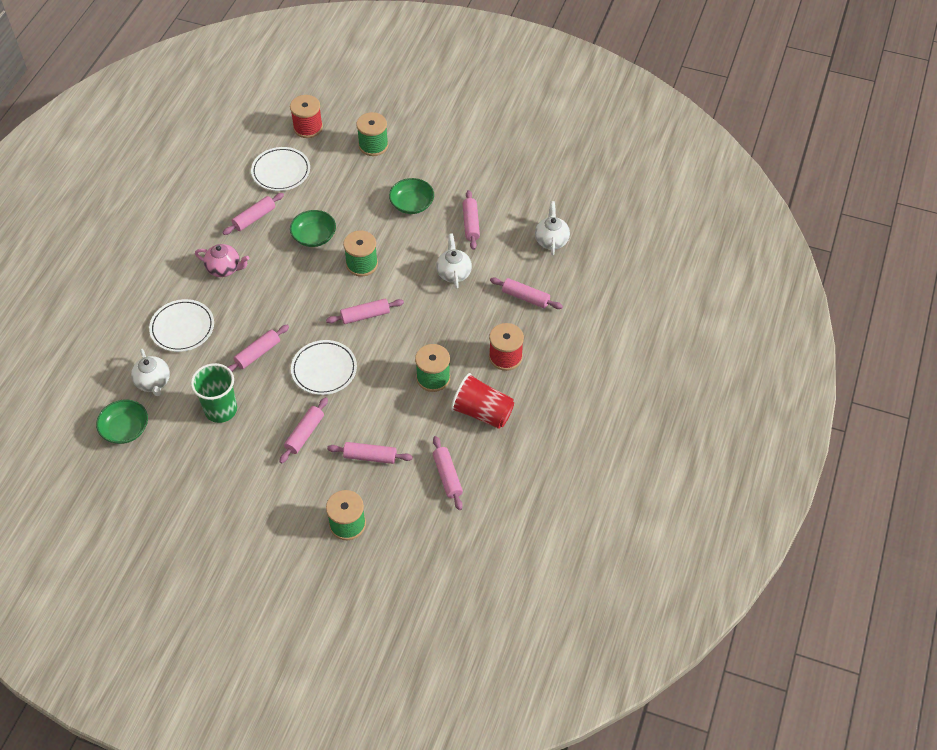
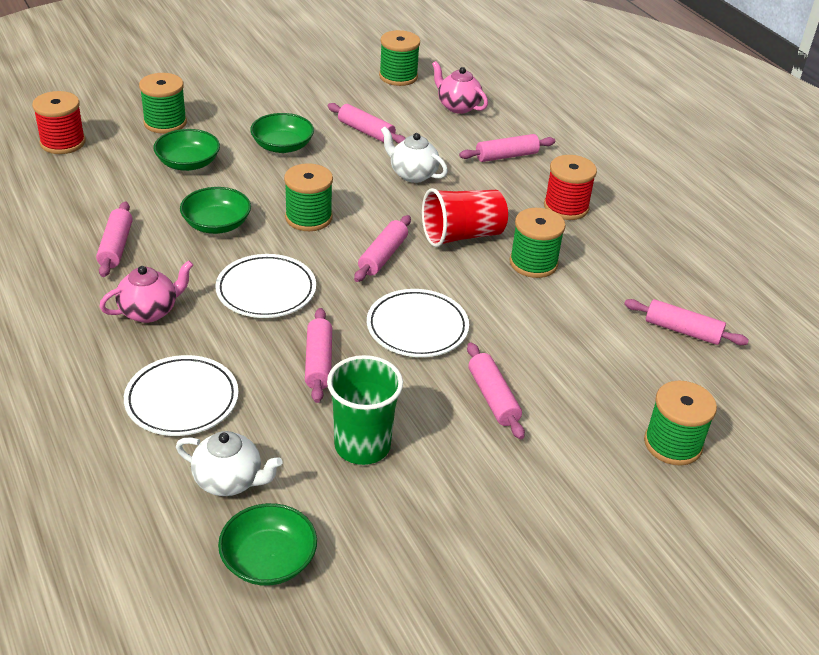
camera: 50 degrees left, 15 degrees down
white plate [251,147,310,191] -> white plate moved to [215,254,316,318]
pink rolling pin [327,442,413,464] -> none
red cup [451,373,514,429] -> red cup moved to [422,188,508,247]
white teapot [535,201,570,255] -> pink teapot [432,61,488,114]
none -> green bowl [154,129,220,171]
none -> green spool [379,30,420,86]

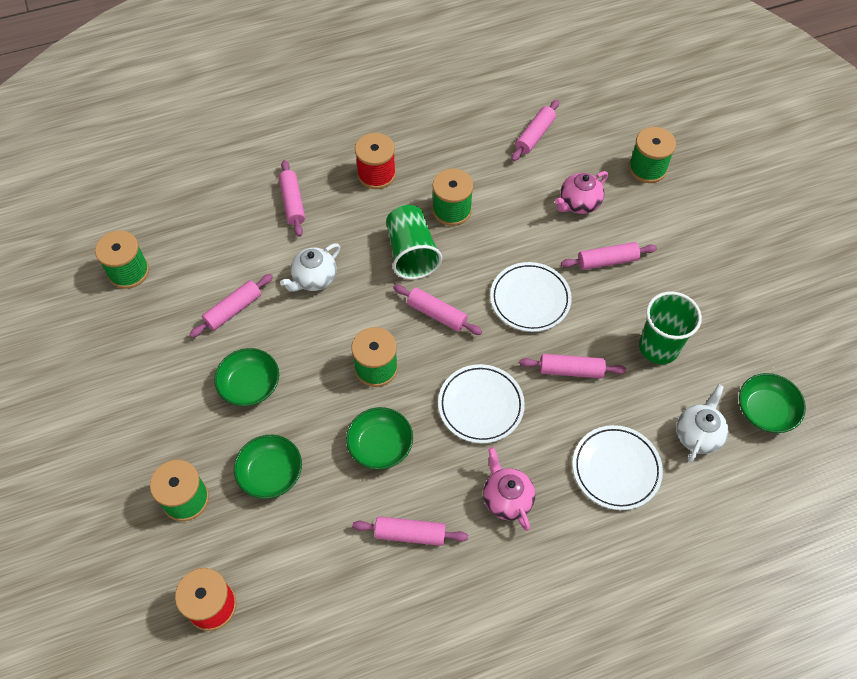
camera: 80 degrees left, 20 degrees up
red cup [422,188,508,247] -> green cup [386,205,442,279]
pink teapot [432,61,488,114] -> pink teapot moved to [555,171,608,214]

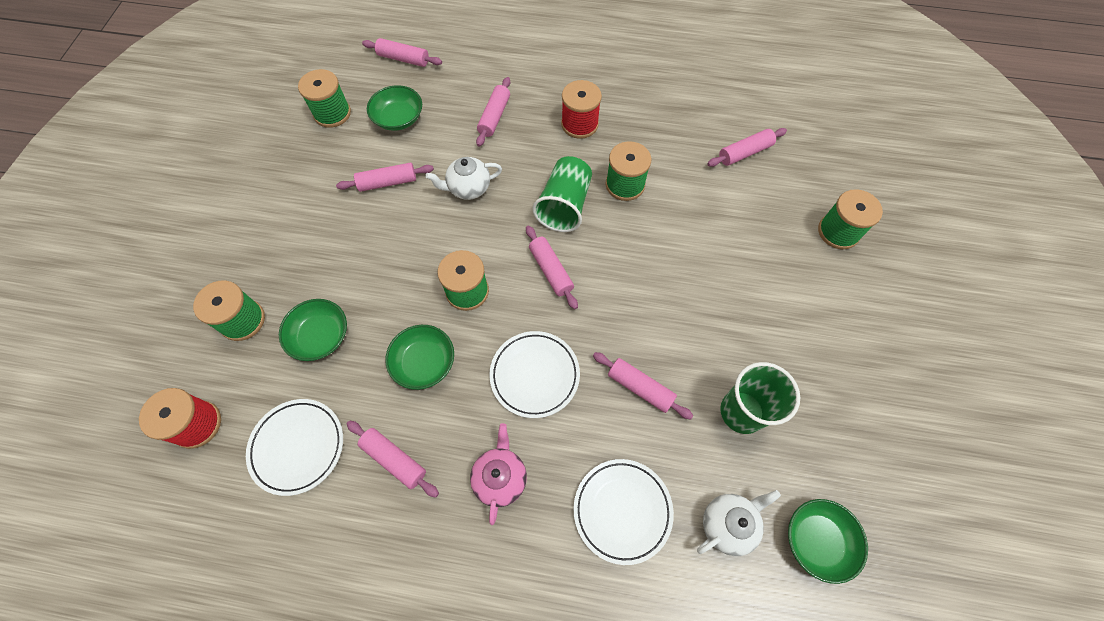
camera: 30 degrees right, 5 degrees up
green bowl [214,348,279,406] -> green bowl moved to [367,85,422,131]
white plate [490,262,572,332] -> white plate moved to [246,399,343,496]
pink teapot [555,171,608,214] -> none
pink rolling pin [561,242,657,270] -> pink rolling pin moved to [362,38,442,67]

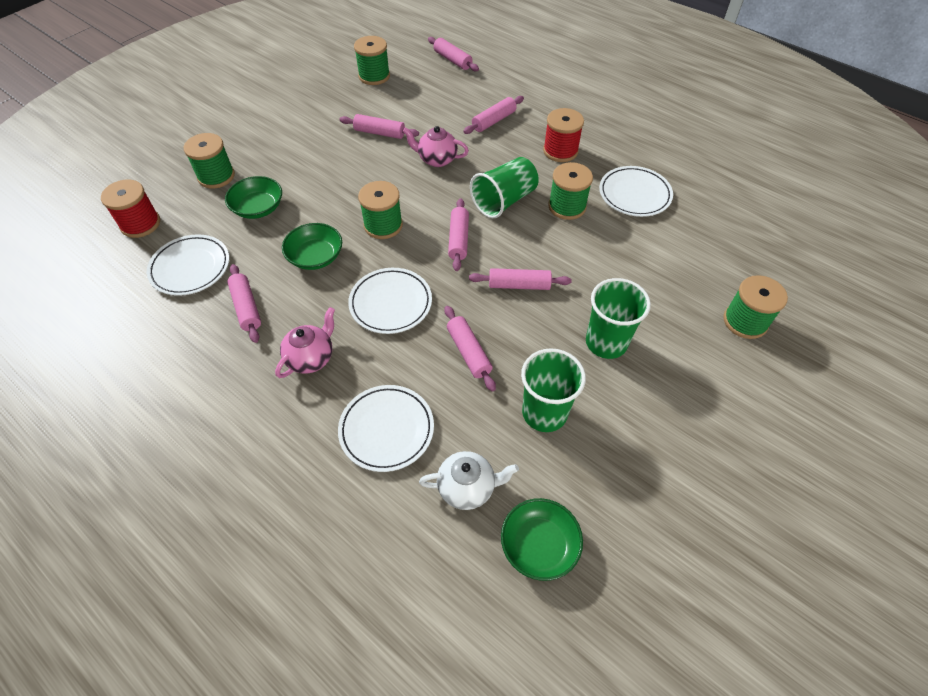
camera: 30 degrees right, 10 degrees down
green bowl [367,85,422,131] -> none
white teapot [425,157,502,200] -> pink teapot [403,126,469,167]
pink rolling pin [707,128,787,167] -> pink rolling pin moved to [469,268,572,290]
none -> green cup [586,278,651,359]
none -> white plate [599,166,673,217]

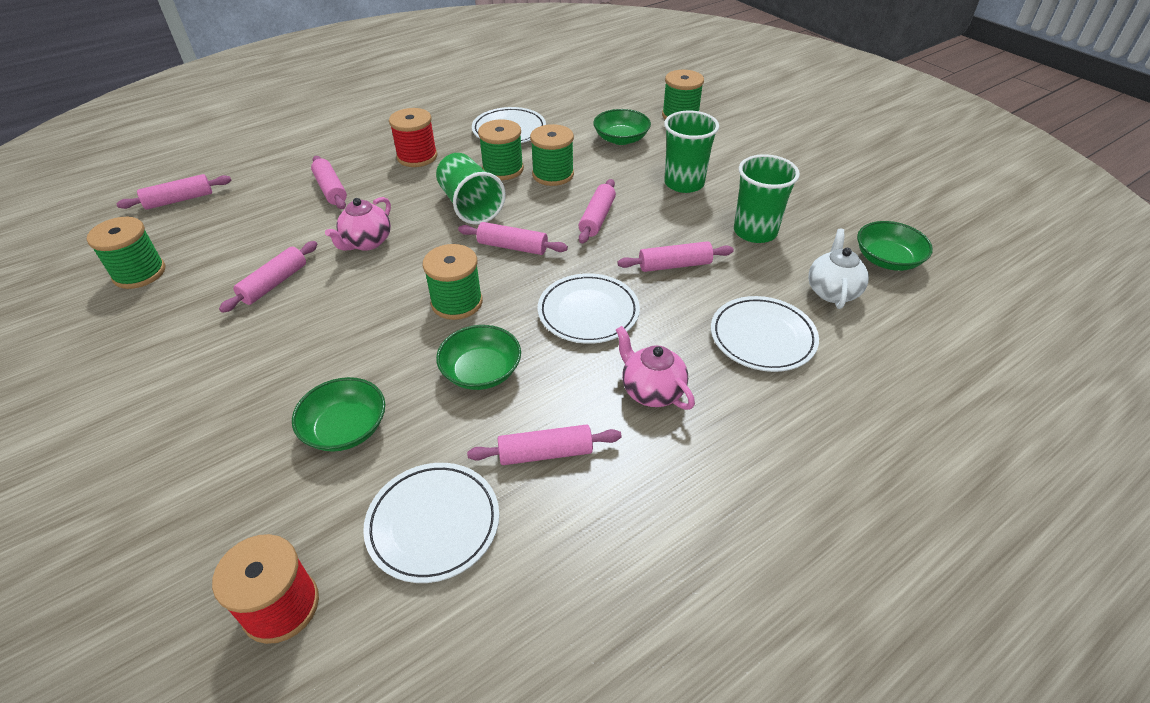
camera: 75 degrees left, 10 degrees down
green spool [184,133,235,188] -> green spool moved to [530,124,574,186]
none -> green bowl [593,109,651,145]

